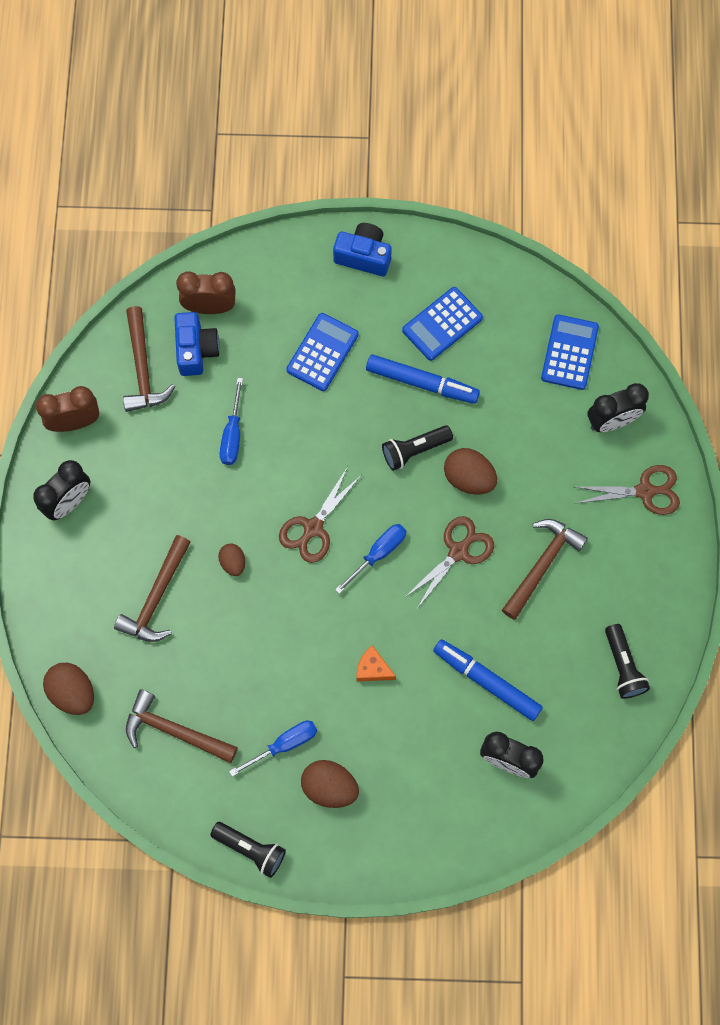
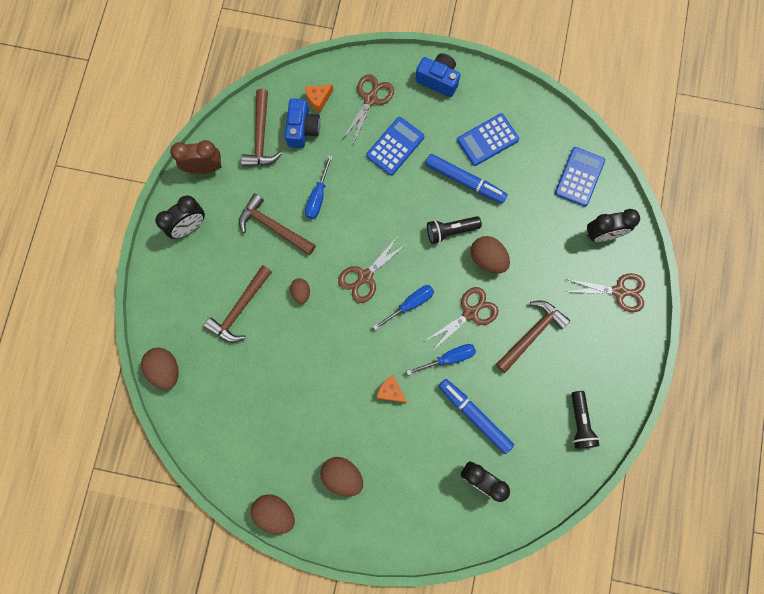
camera: 10 degrees right, 5 degrees up
brown hammer [126,689,238,763] -> brown hammer moved to [239,193,316,255]
brown clock [176,271,236,314] -> orange cheese [305,84,333,113]
black flashlight [210,822,286,878] -> brown egg [251,494,295,534]
blue screwdriver [229,721,317,777] -> blue screwdriver moved to [406,344,476,375]
none -> brown scissors [342,74,394,145]

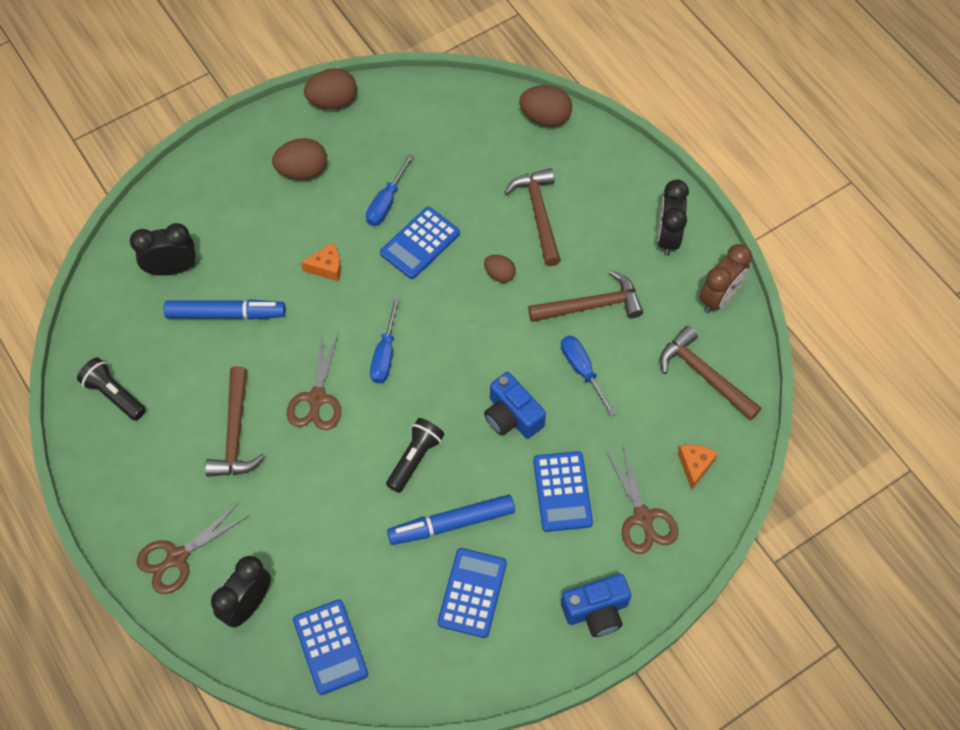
camera: 135 degrees right, 15 degrees down
blue camera [285,98,320,148] -> blue camera moved to [484,372,546,439]
brown scissors [338,235,408,303] -> none
blue screwdriver [406,344,476,375] -> blue screwdriver moved to [366,154,413,226]
brown egg [471,236,510,274] -> none
none -> blue calculator [380,207,460,279]

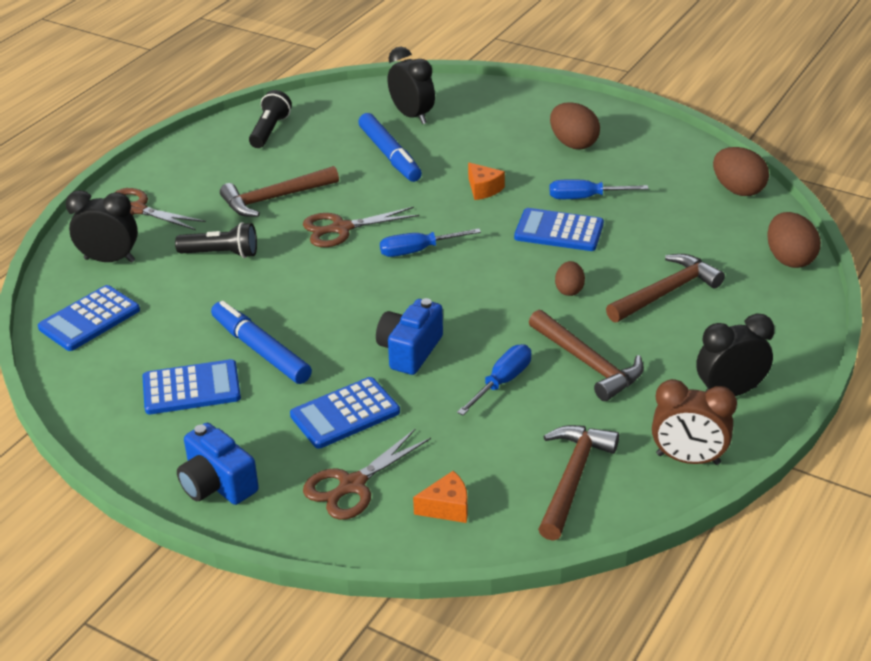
camera: 65 degrees right, 25 degrees down
brown egg [304,68,357,109] -> brown egg moved to [713,147,769,196]
black flashlight [386,418,445,493] -> black flashlight moved to [175,222,257,258]

